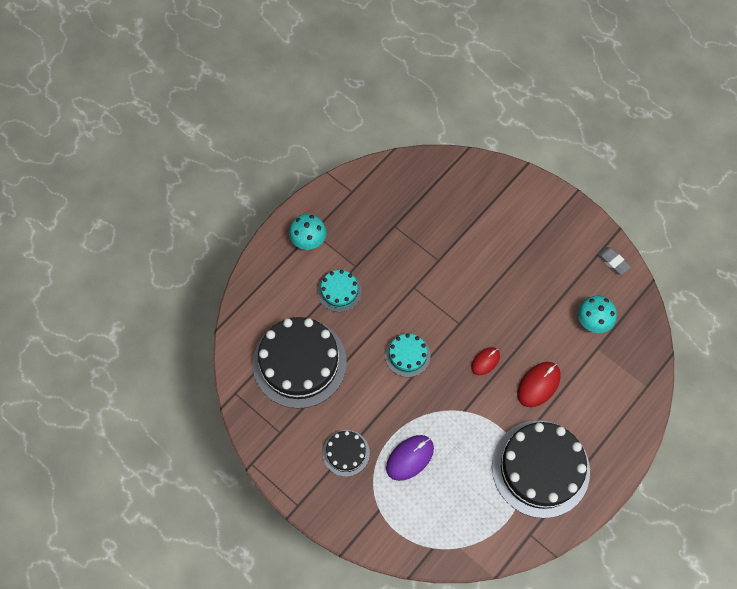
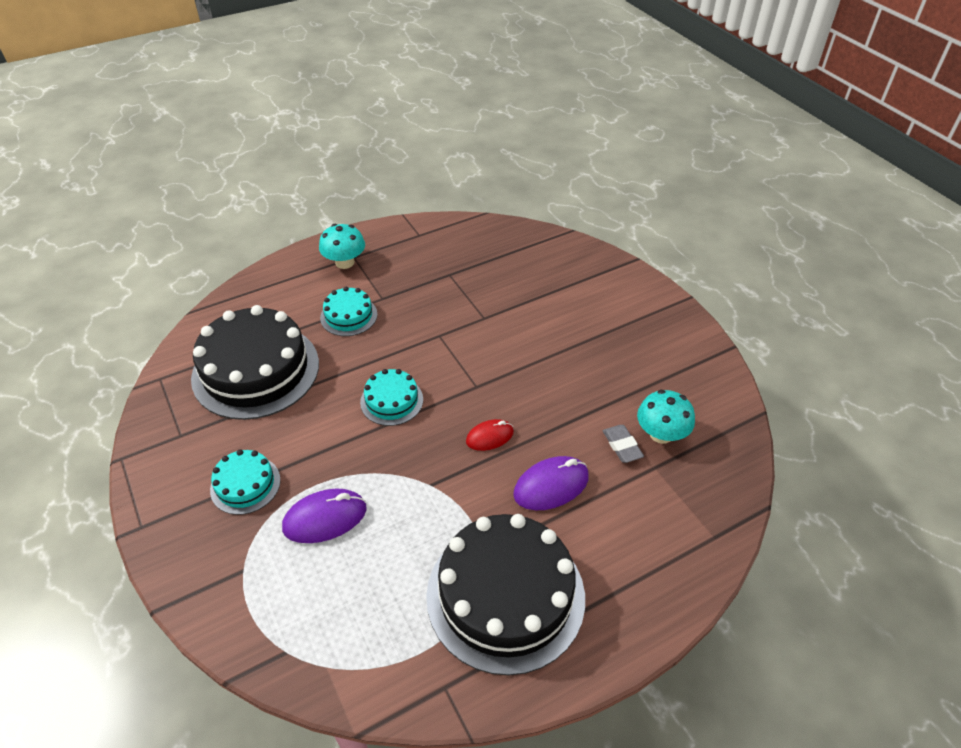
camera: 20 degrees right, 20 degrees down
black cake [323,430,370,477] -> turquoise cake [210,449,281,515]
red mouse [517,362,561,407] -> purple mouse [513,456,589,510]
grey eraser [598,247,631,275] -> grey eraser moved to [603,425,644,463]

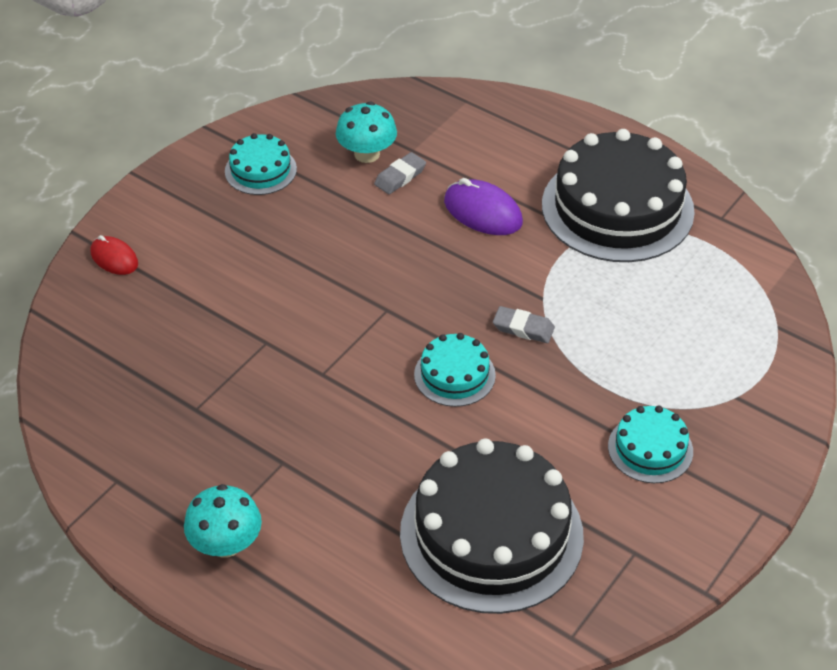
camera: 115 degrees left, 0 degrees up
purple mouse [282,489,367,543] -> none
turquoise cake [320,287,377,336] -> turquoise cake moved to [225,133,297,195]
red mouse [466,419,514,451] -> red mouse moved to [91,235,138,275]
none -> grey eraser [493,306,555,343]

